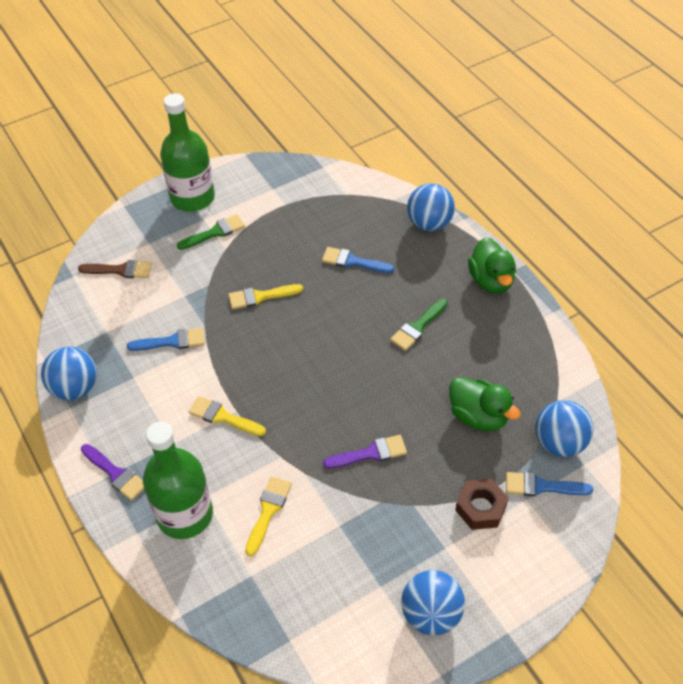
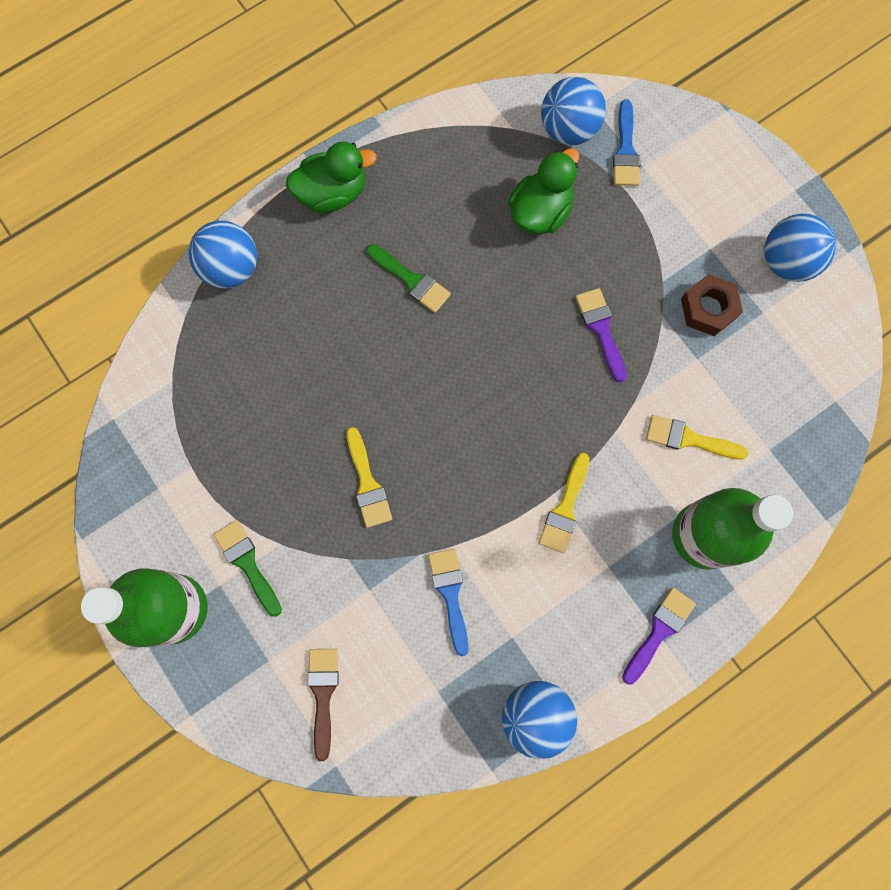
camera: 95 degrees left, 25 degrees up
blue brush [322,247,394,273] -> none
brown nut [455,479,508,530] -> brown nut moved to [681,274,743,336]

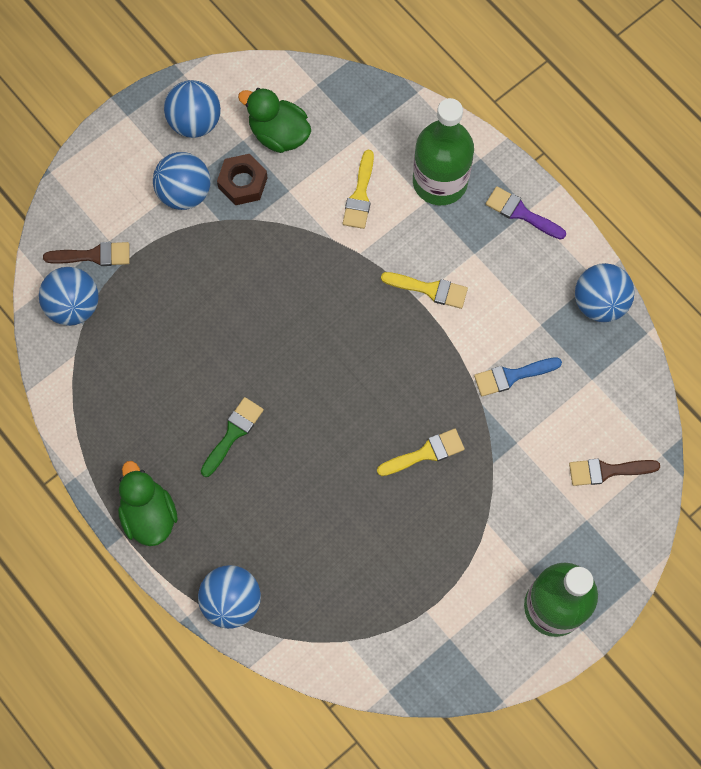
camera: 95 degrees left, 5 degrees down
green brush [214,520,282,617] -> none
green duck [508,148,579,234] -> green duck moved to [238,88,311,153]
purple brush [576,288,627,382] -> none
blue brush [613,99,640,186] -> brown brush [43,242,130,266]
none -> blue ball [153,152,211,210]

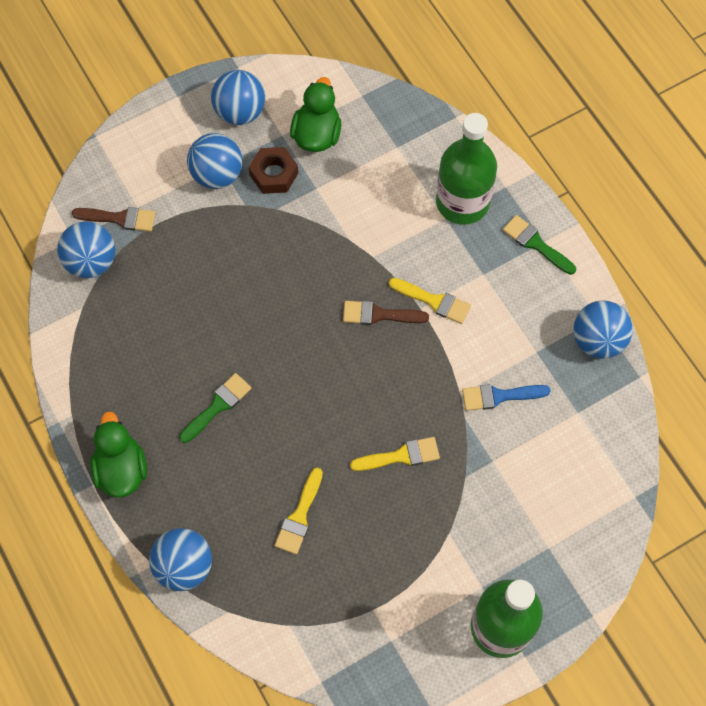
camera: 10 degrees right, 5 degrees down
green duck [238,88,311,153] -> green duck turned 60 degrees clockwise [290,77,341,152]
yellow brush [343,150,374,229] -> yellow brush moved to [275,468,323,555]
purple brush [486,186,566,240] -> green brush [503,215,576,275]
brown brush [569,459,660,486] -> brown brush moved to [343,301,429,325]

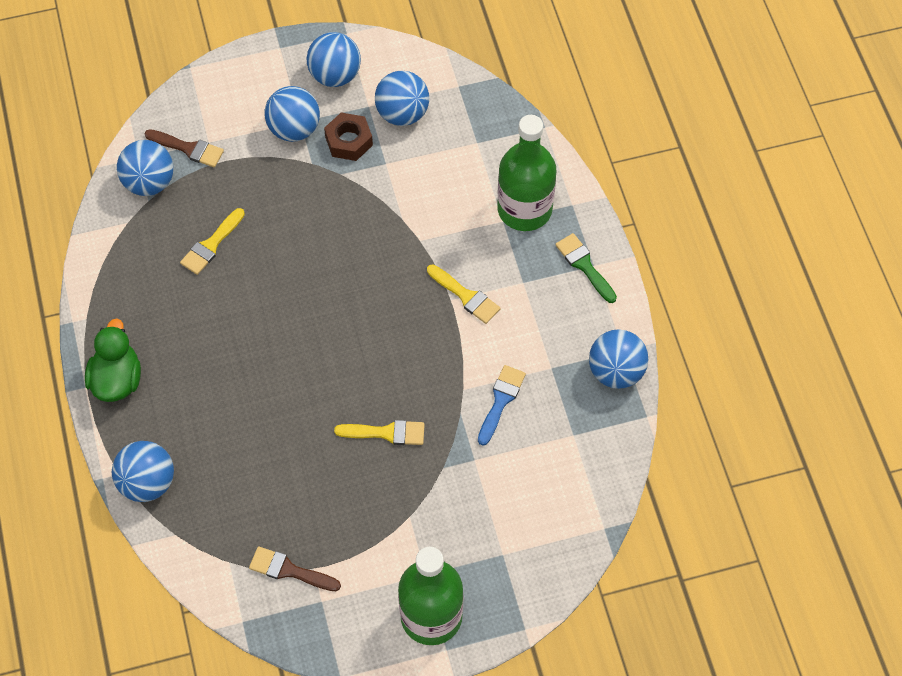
camera: 15 degrees right, 5 degrees down
green brush [179,373,252,443] -> none
yellow brush [275,468,323,555] -> yellow brush moved to [180,208,245,275]
green duck [290,77,341,152] -> blue ball [375,70,429,126]
brown brush [343,301,429,325] -> brown brush moved to [249,546,341,591]
blue brush [462,384,551,411] -> blue brush turned 105 degrees clockwise [478,365,526,446]

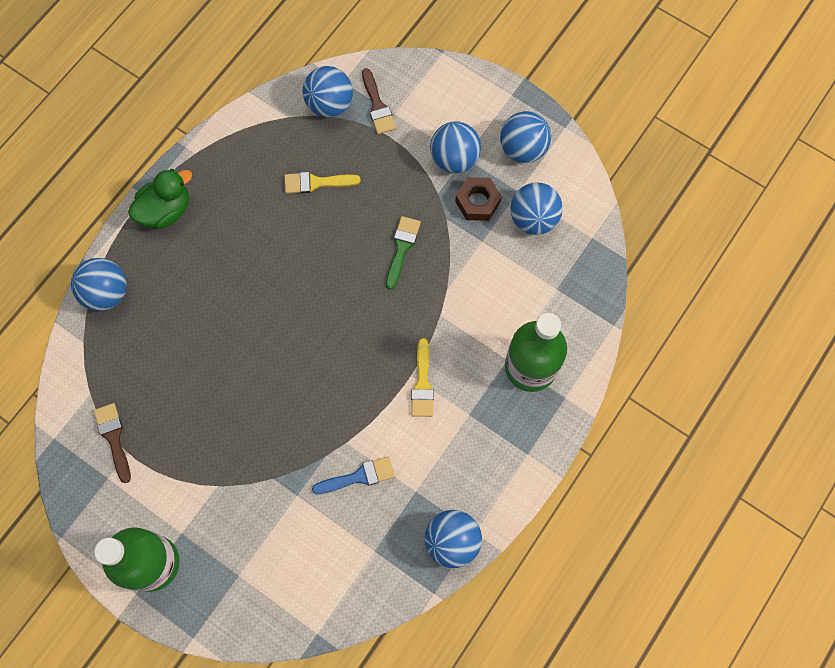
camera: 50 degrees right, 10 degrees up
yellow brush [334,420,425,445] -> none
green brush [555,233,617,303] -> green brush moved to [386,216,421,290]

